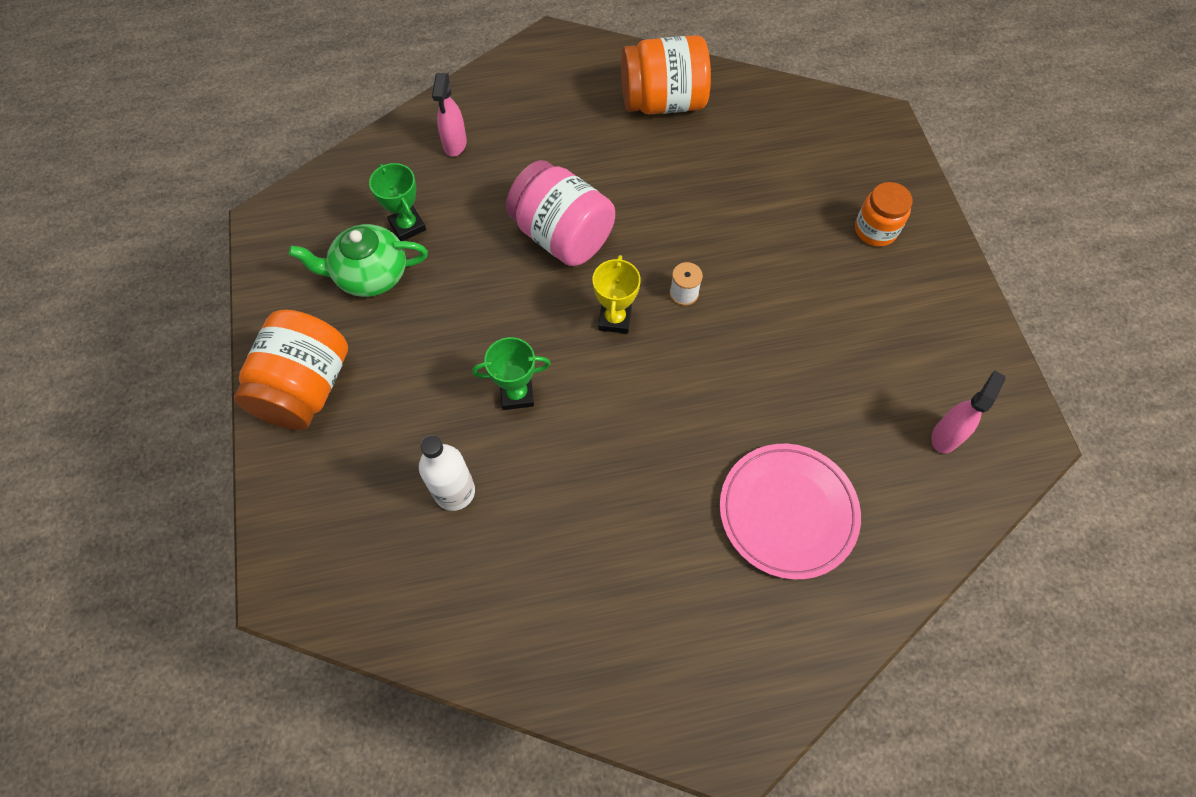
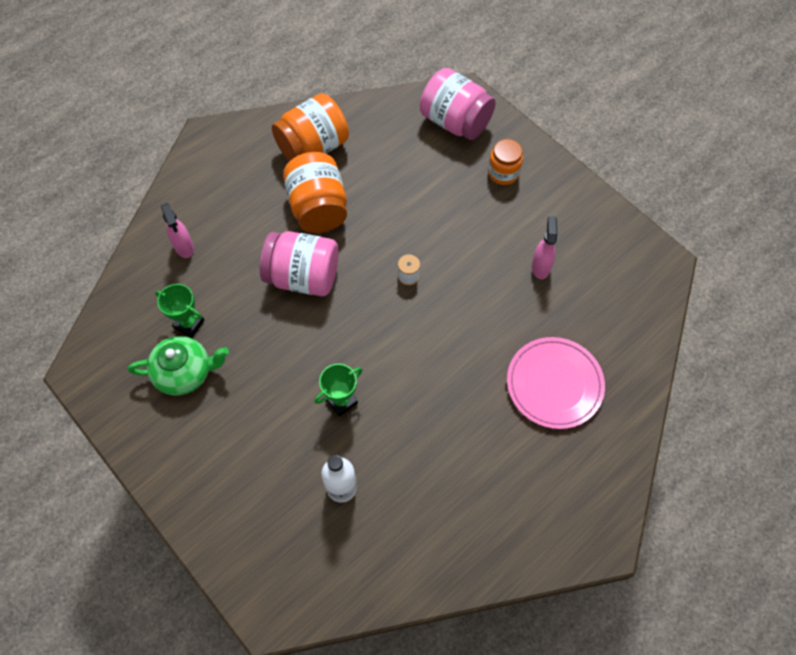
camera: 30 degrees left, 0 degrees up
orange jar [234,310,348,430] -> orange jar moved to [283,152,347,233]
green teapot [289,224,428,297] -> green teapot turned 150 degrees counterclockwise [128,336,229,395]
yellow trophy [593,255,641,334] -> none
pink spray bottle [932,371,1006,454] -> pink spray bottle moved to [532,216,558,279]
none -> pink jar [420,68,496,140]

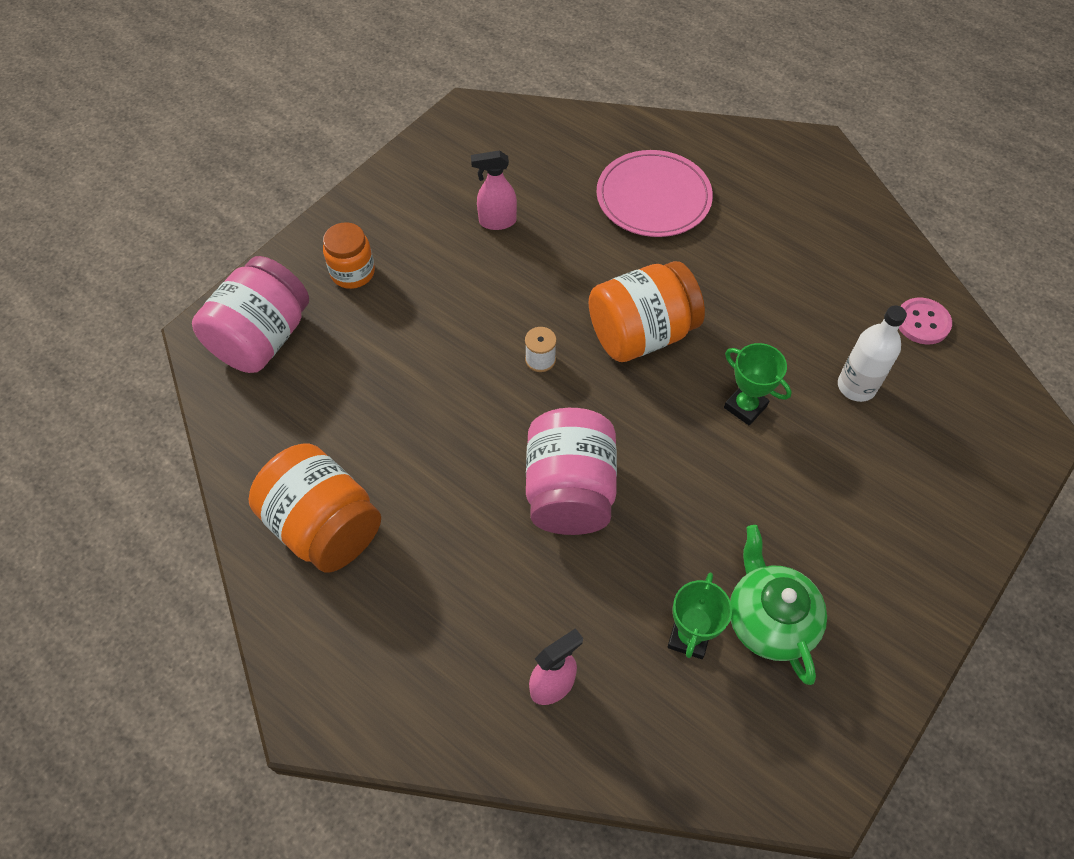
camera: 100 degrees left, 5 degrees down
orange jar [283,152,347,233] -> orange jar moved to [589,261,705,362]
none -> pink button [899,297,952,345]

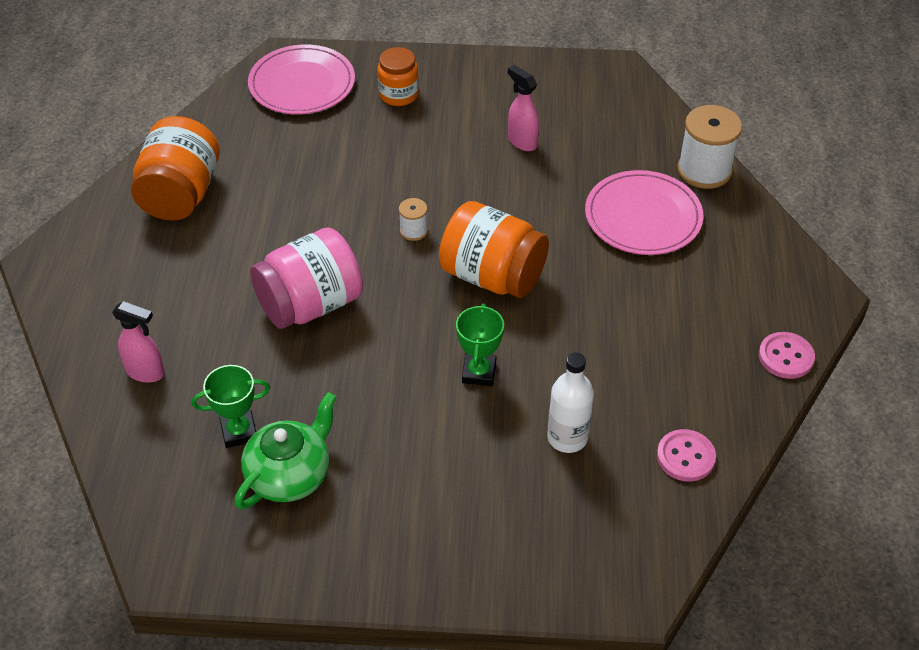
camera: 55 degrees right, 10 degrees down
pink jar [192,256,309,373] -> pink plate [248,44,355,115]
none -> white spool [677,105,742,189]
none -> pink button [759,332,815,379]

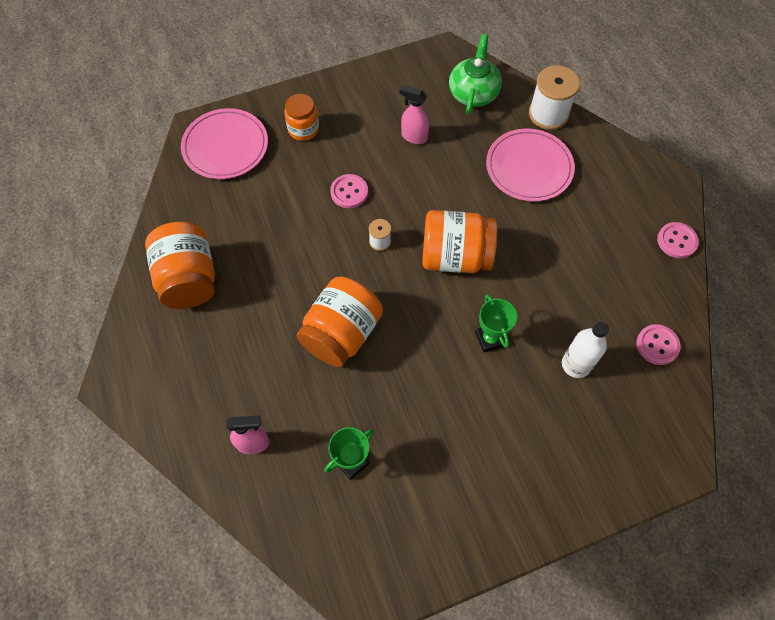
camera: 25 degrees left, 15 degrees up
green teapot [234,392,337,509] -> green teapot moved to [449,34,502,115]
pink jar [250,228,363,329] -> orange jar [297,276,383,367]
none -> pink button [330,174,368,208]

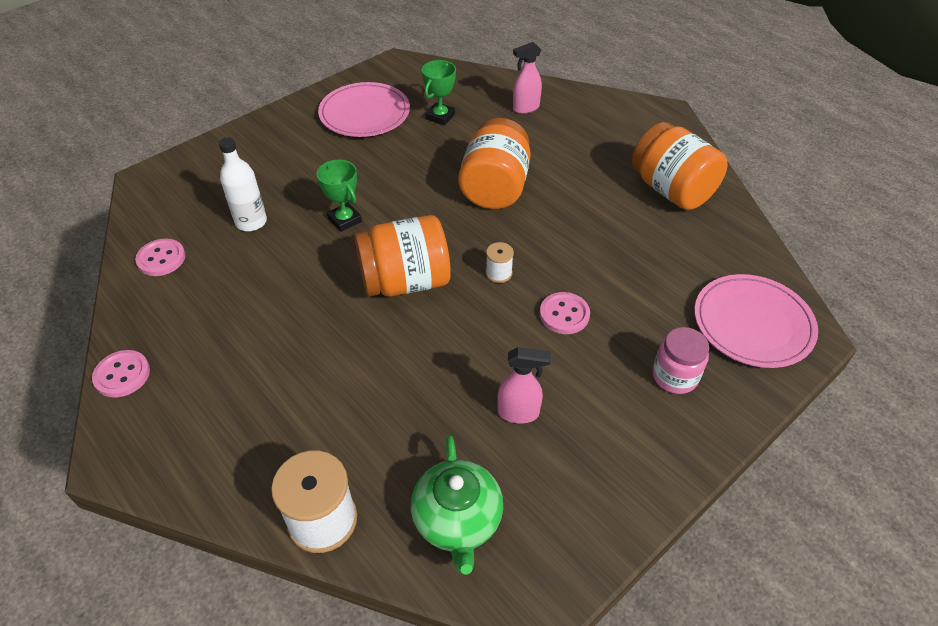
camera: 160 degrees right, 15 degrees down
orange jar [284,94,319,141] -> pink jar [652,327,709,394]
pink plate [486,128,575,202] -> pink plate moved to [318,82,410,137]

